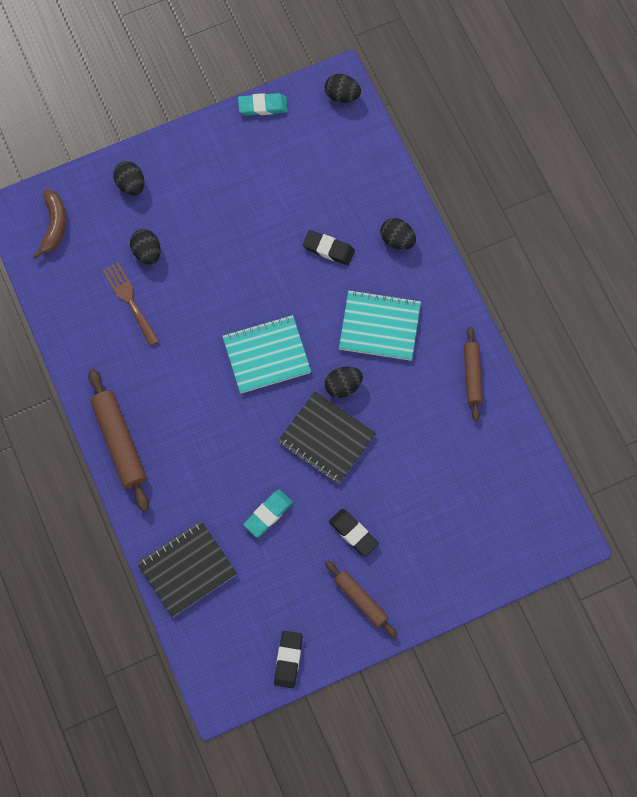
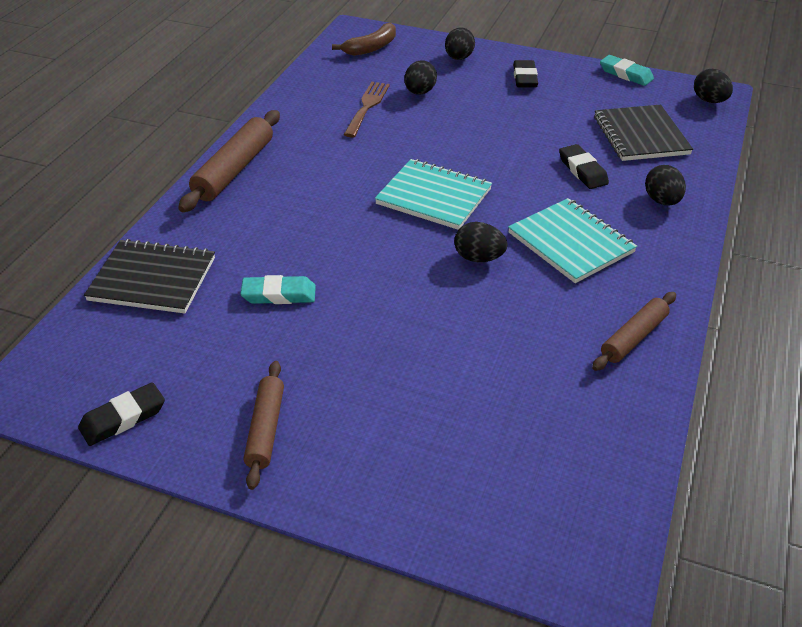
camera: 45 degrees right, 30 degrees down
black notebook [278,391,376,484] -> black notebook moved to [594,105,693,161]
black eraser [329,509,379,557] -> black eraser moved to [513,60,538,88]

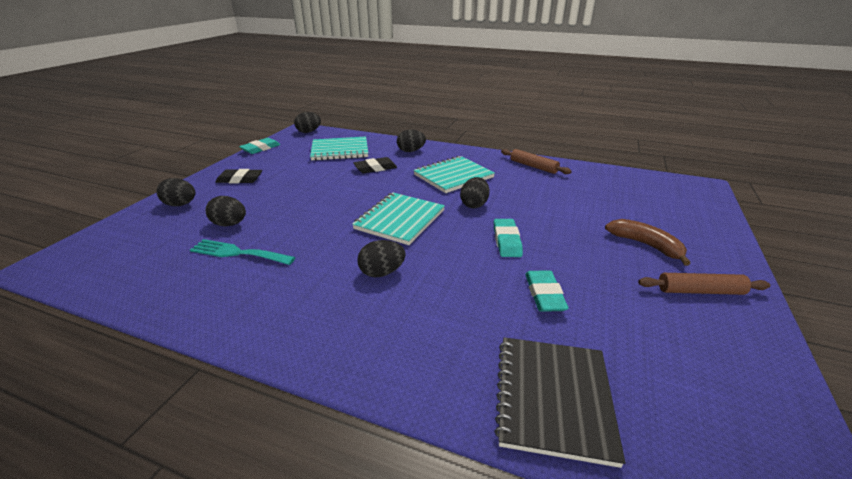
camera: 90 degrees left, 10 degrees down
black eraser [78,382,165,446] -> none
brown rolling pin [178,110,280,212] -> none
brown banana [332,23,396,56] -> brown banana moved to [605,219,691,266]
brown fork [344,82,390,138] -> turquoise fork [190,239,296,265]
black notebook [594,105,693,161] -> turquoise notebook [310,137,368,161]
none -> black egg [357,240,406,277]
none -> turquoise eraser [494,219,523,257]

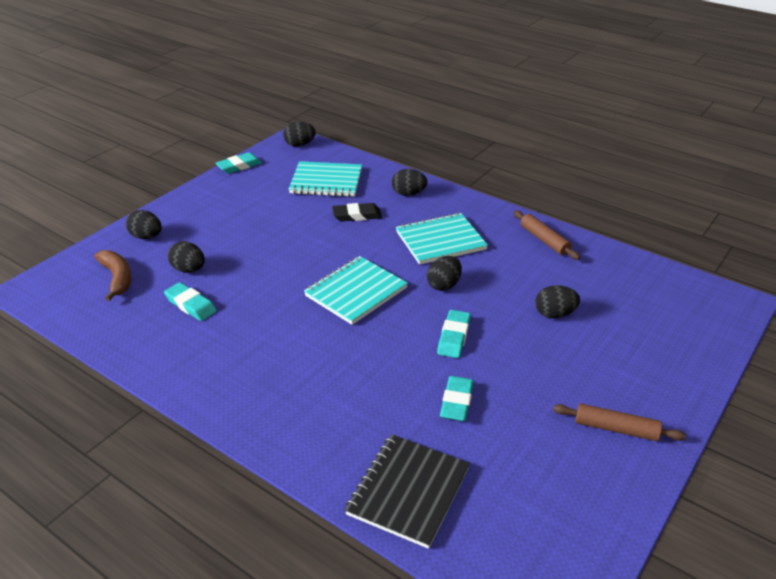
camera: 15 degrees right, 5 degrees up
turquoise fork [190,239,296,265] -> turquoise eraser [164,282,217,321]
black eraser [215,169,262,183] -> none
black egg [357,240,406,277] -> black egg moved to [535,285,580,319]
brown banana [605,219,691,266] -> brown banana moved to [95,250,132,301]

